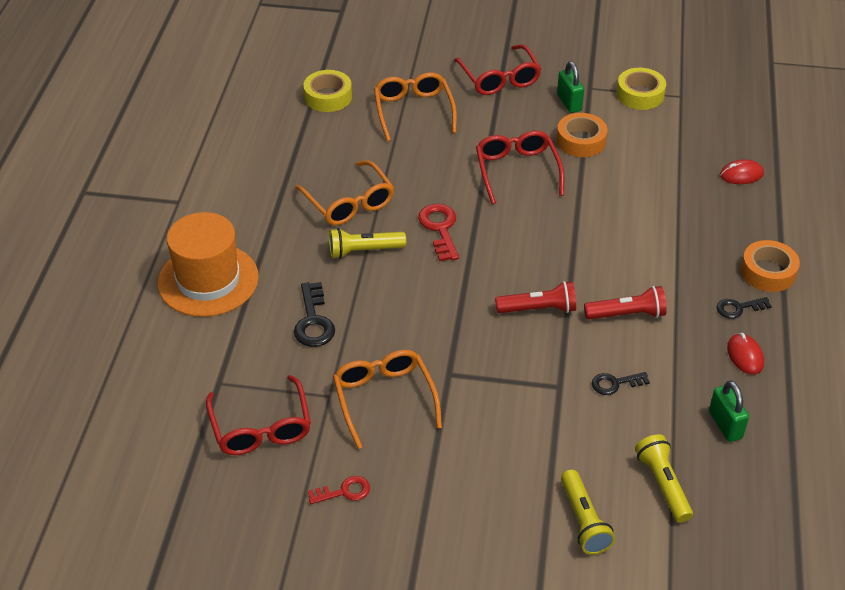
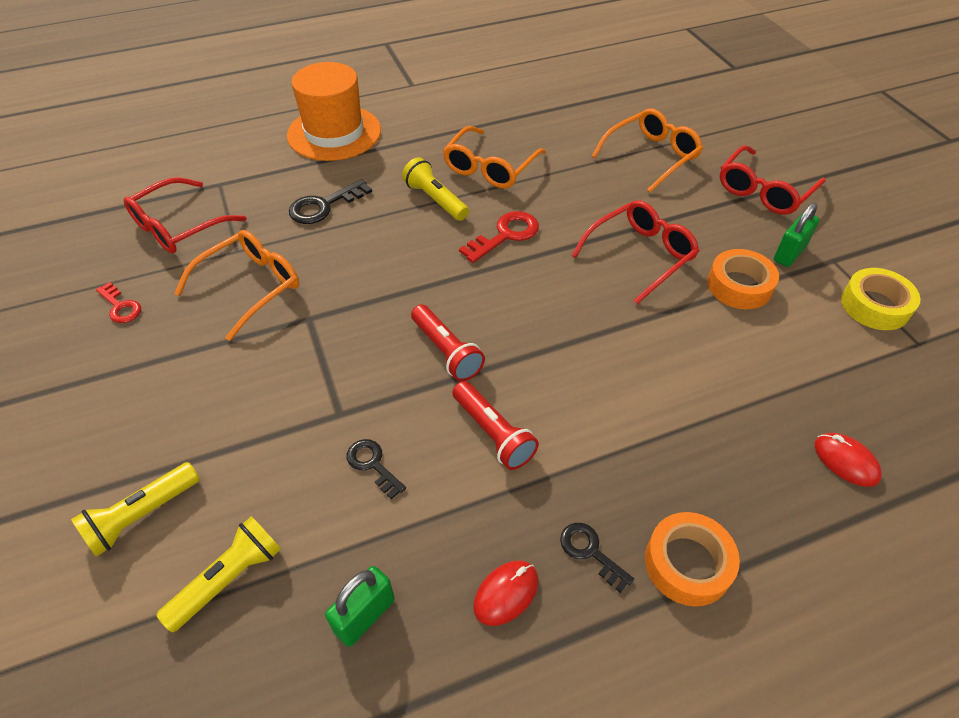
camera: 60 degrees right, 5 degrees up
yellow tape [303,70,352,112] -> none

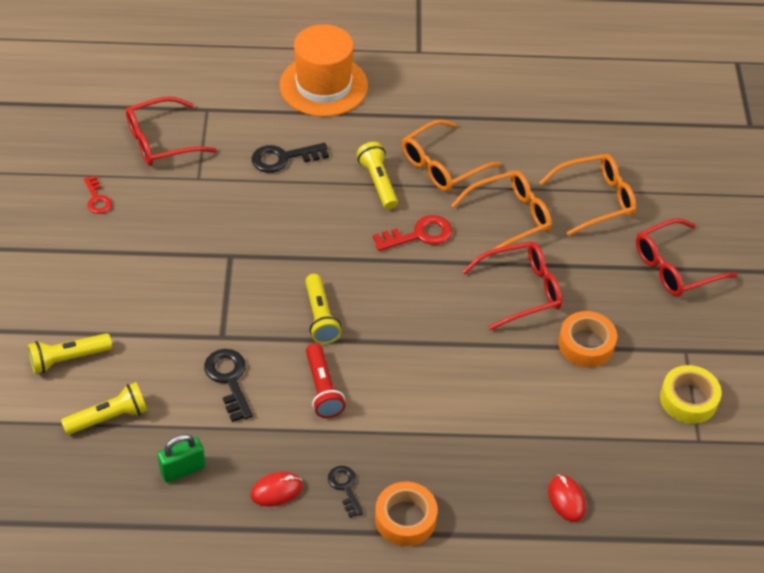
camera: 20 degrees right, 0 degrees up
orange glasses [174,230,299,341] -> orange glasses moved to [451,171,552,258]
black key [347,439,406,499] -> black key [204,349,253,422], size x1.55
red flashlight [411,304,485,381] -> yellow flashlight [305,274,341,344]
green padlock [774,203,820,267] -> none

